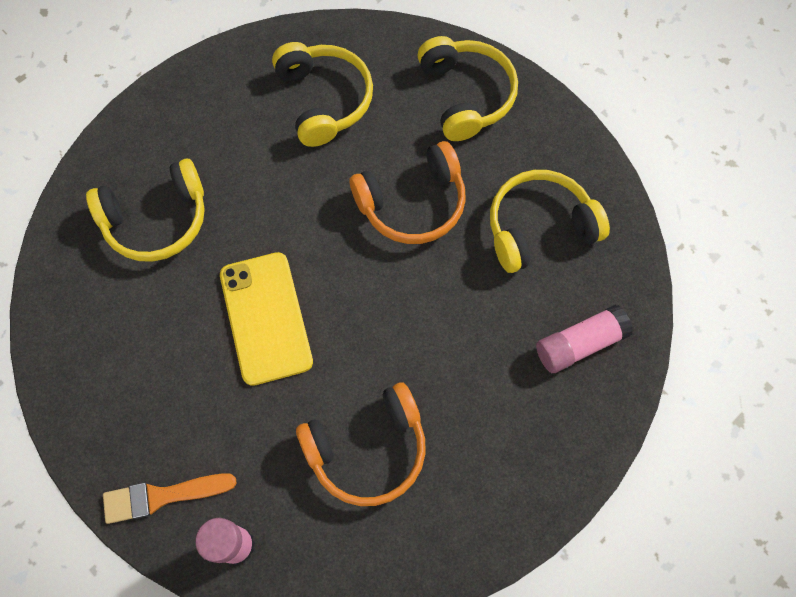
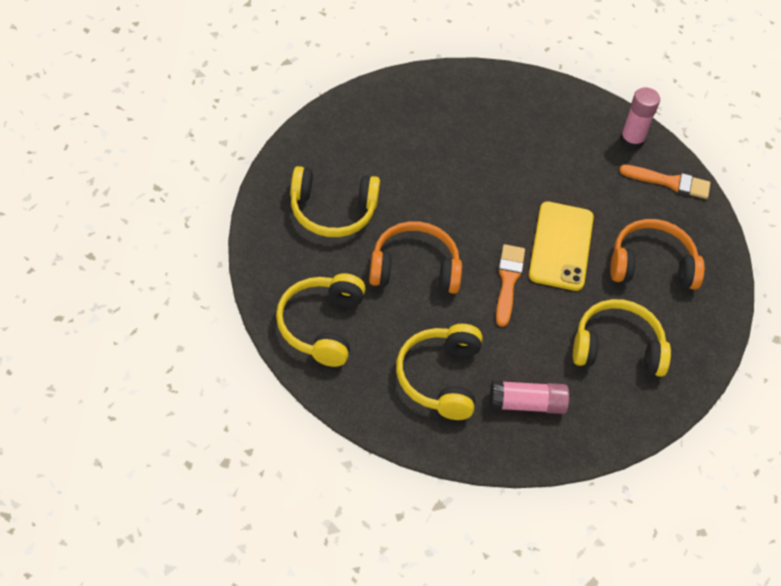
camera: 160 degrees left, 15 degrees down
orange headphones [296,382,426,506] -> orange headphones moved to [610,219,705,290]
pink glue stick [536,305,633,373] -> pink glue stick moved to [490,380,569,414]
none -> orange brush [496,244,525,327]

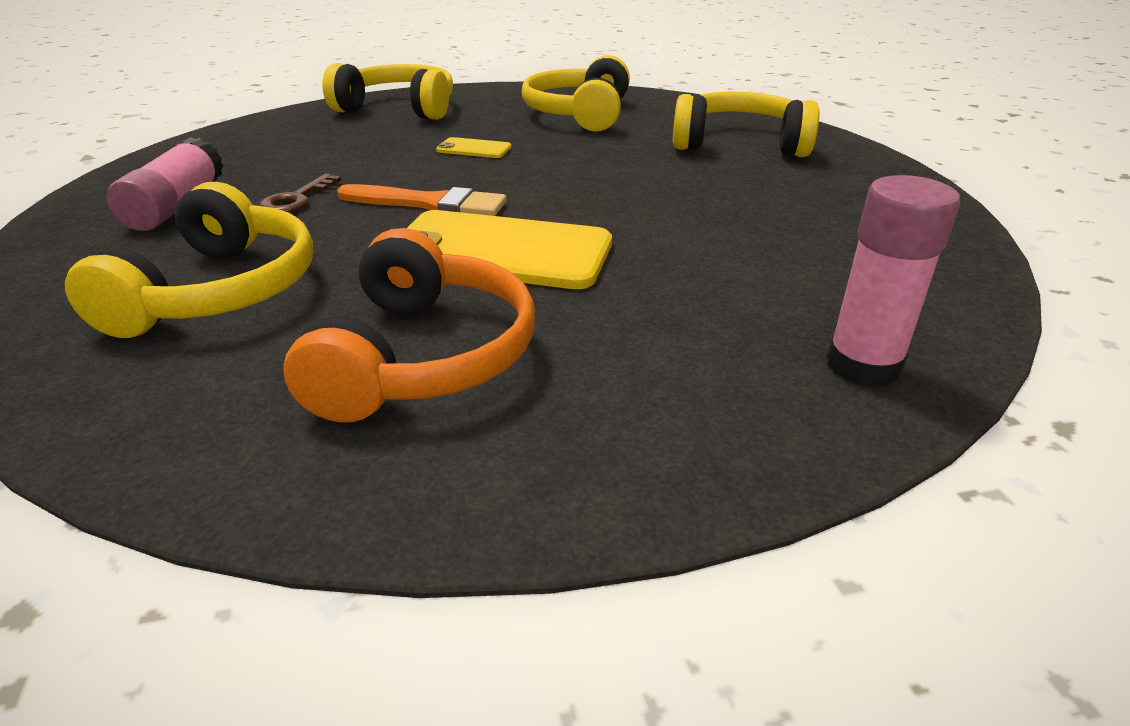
camera: 100 degrees right, 20 degrees down
orange headphones [369,221,462,294] -> yellow phone [436,137,511,158]
yellow headphones [396,324,482,420] -> yellow headphones moved to [673,92,819,157]
orange brush [619,165,710,199] -> none
none -> brown key [259,174,341,213]

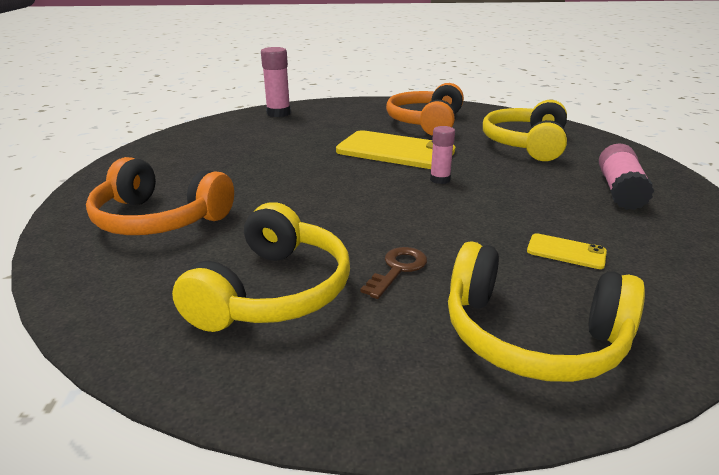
camera: 170 degrees left, 5 degrees down
brown key [259,174,341,213] -> brown key moved to [361,247,427,299]
orange brush [337,184,507,216] -> pink glue stick [430,126,455,184]
yellow phone [436,137,511,158] -> yellow phone moved to [527,233,607,269]
yellow headphones [673,92,819,157] -> orange headphones [86,157,234,235]

